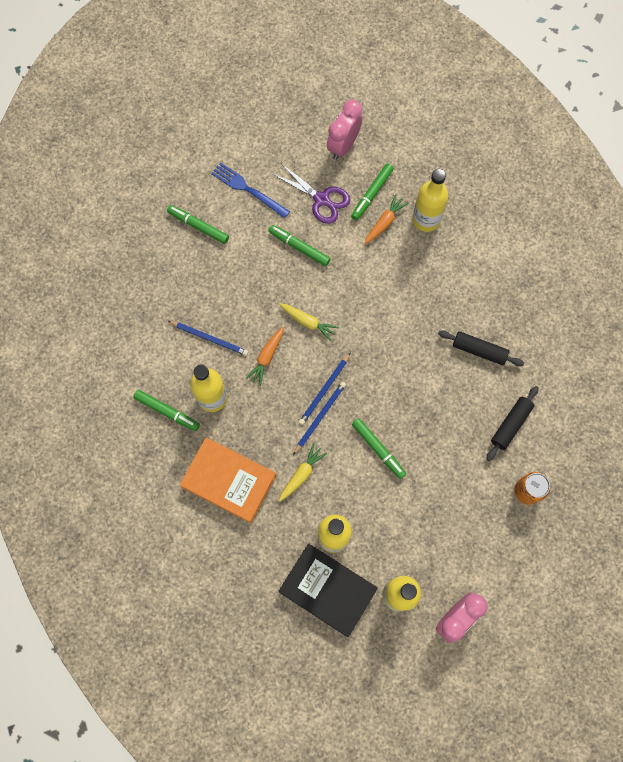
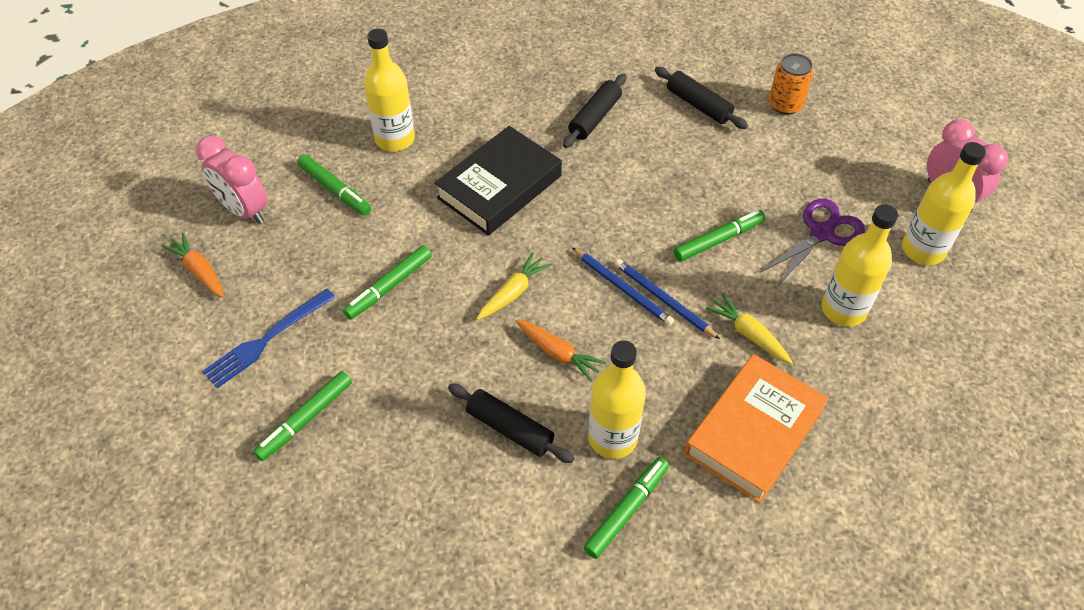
camera: 80 degrees left, 20 degrees down
blue pencil [168,321,248,356] -> black rolling pin [448,383,574,463]
purple scissors [273,163,350,224] -> purple scissors moved to [760,199,865,287]
black book [279,543,378,637] -> black book moved to [435,126,562,236]
orange carrot [364,194,408,244] -> orange carrot moved to [162,233,224,298]

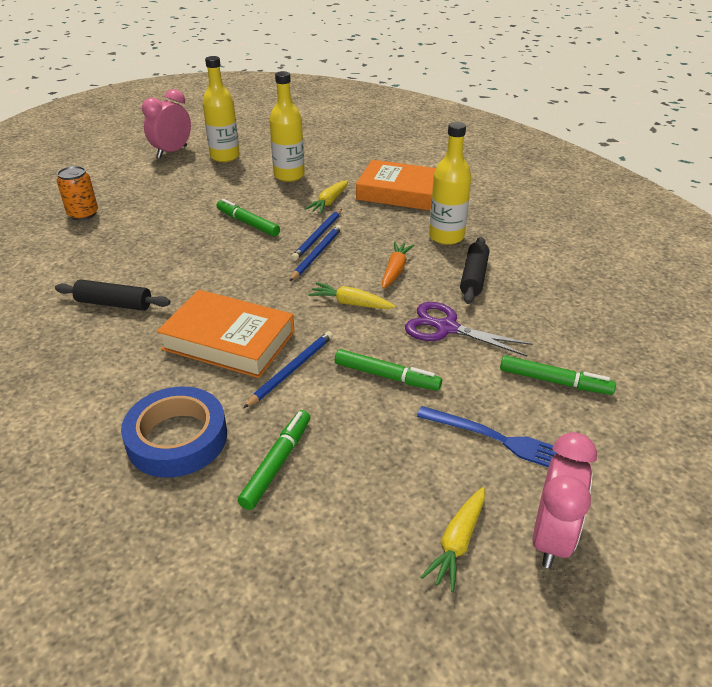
camera: 110 degrees left, 15 degrees down
orange carrot [162,233,224,298] -> yellow carrot [421,487,485,592]
pink clock [196,136,268,224] -> pink clock moved to [532,432,597,568]
yellow bottle [364,29,415,152] -> blue tape [121,387,227,478]
black book [435,126,562,236] -> orange book [157,290,295,378]
green marker [584,457,669,559] -> none
black rolling pin [655,67,748,129] -> none
purple scissors [760,199,865,287] -> purple scissors moved to [405,302,533,356]
none -> blue pencil [243,331,333,409]

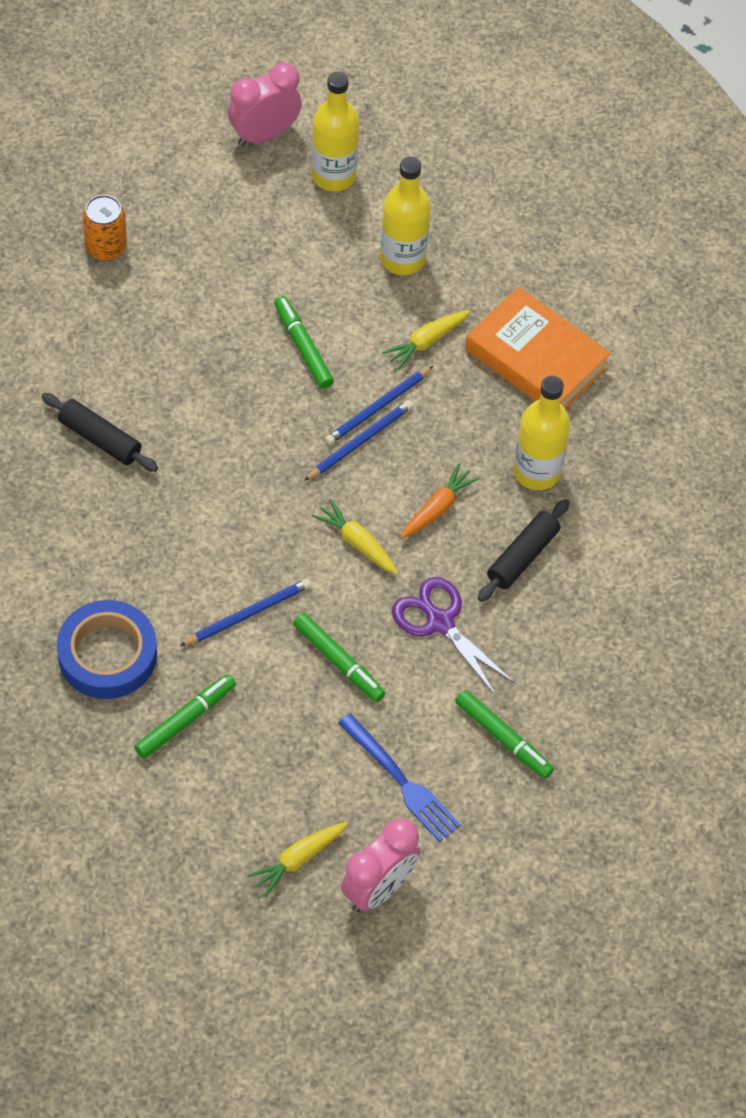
camera: 20 degrees right, 20 degrees up
orange book [157,290,295,378] -> none

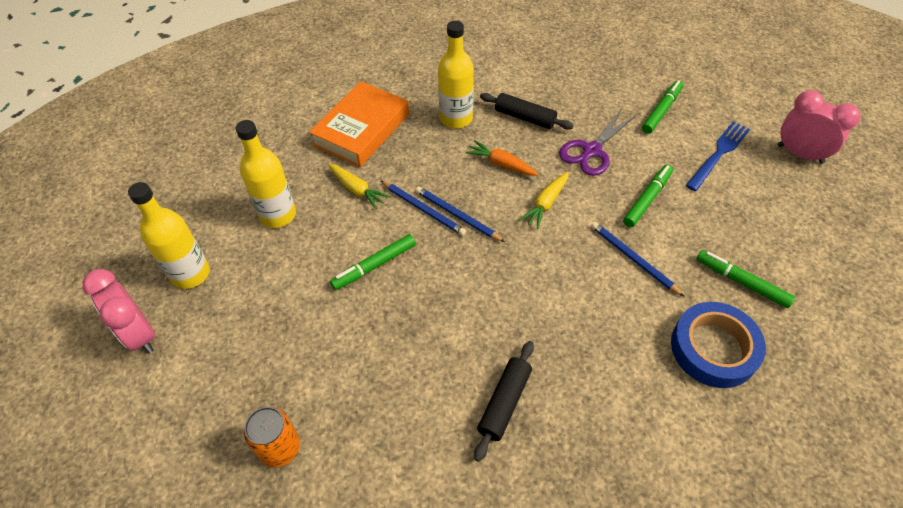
camera: 95 degrees left, 5 degrees down
yellow carrot [247,822,348,897] -> none

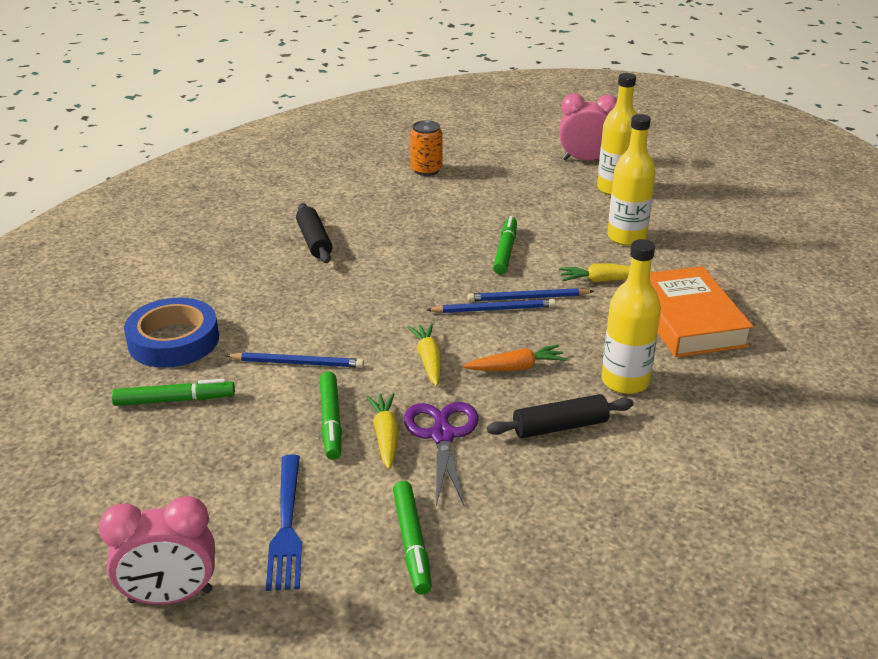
camera: 135 degrees right, 20 degrees down
none -> yellow carrot [366,393,399,469]

